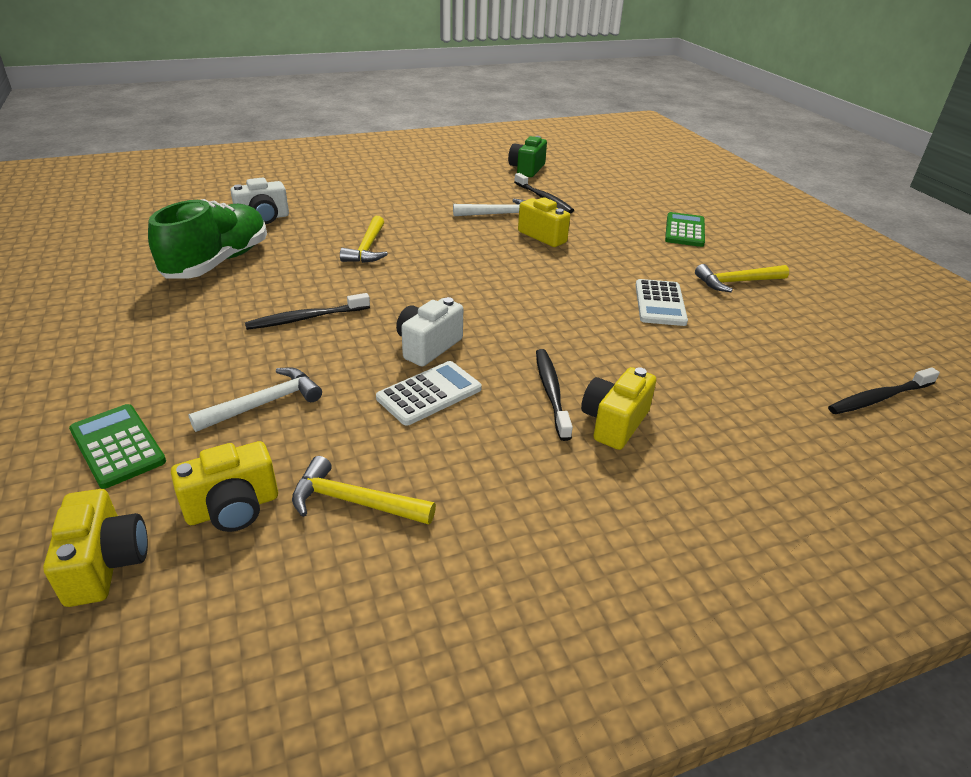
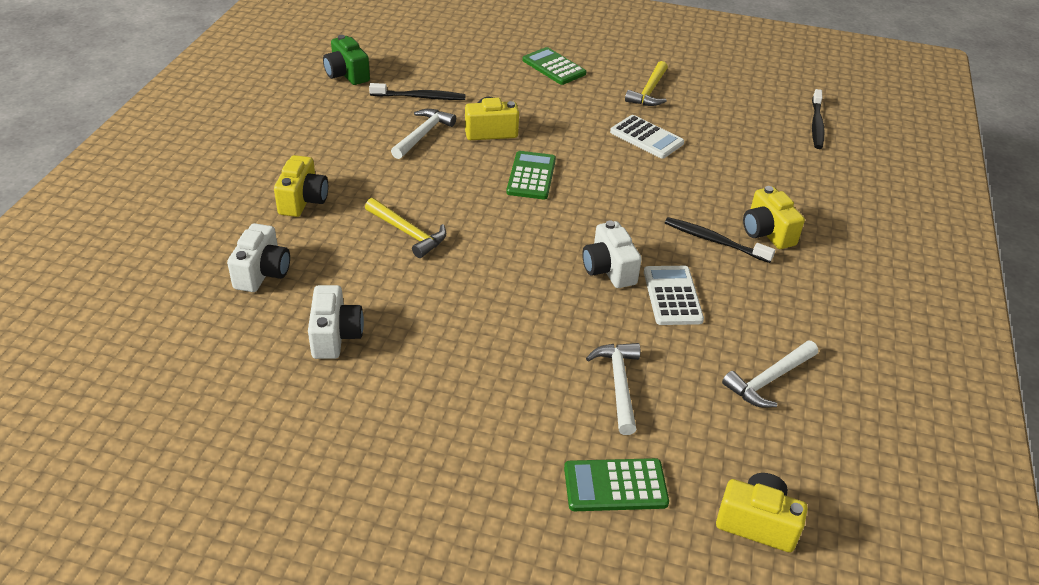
camera: 55 degrees left, 5 degrees up
green shoe [148,199,267,279] -> white camera [308,285,364,359]
yellow camera [171,441,278,532] -> yellow camera moved to [274,155,328,217]
black toothbrush [245,293,370,330] -> none
yellow hammer [292,456,436,525] -> white hammer [722,341,818,408]
none -> green calculator [506,151,556,199]

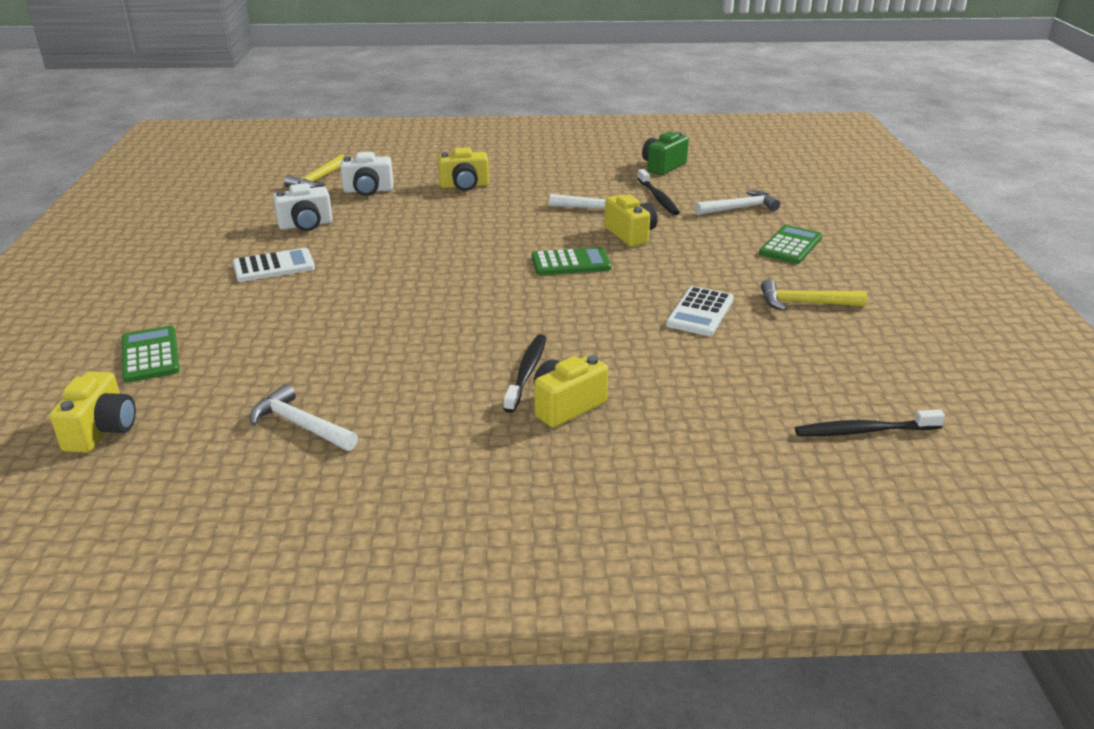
camera: 75 degrees right, 10 degrees down
yellow hammer [365,198,446,258] -> yellow hammer moved to [284,154,346,188]
white camera [582,220,642,288] -> none
white hammer [586,343,640,435] -> white hammer moved to [695,190,780,215]
white calculator [644,266,704,325] -> white calculator moved to [233,248,315,282]

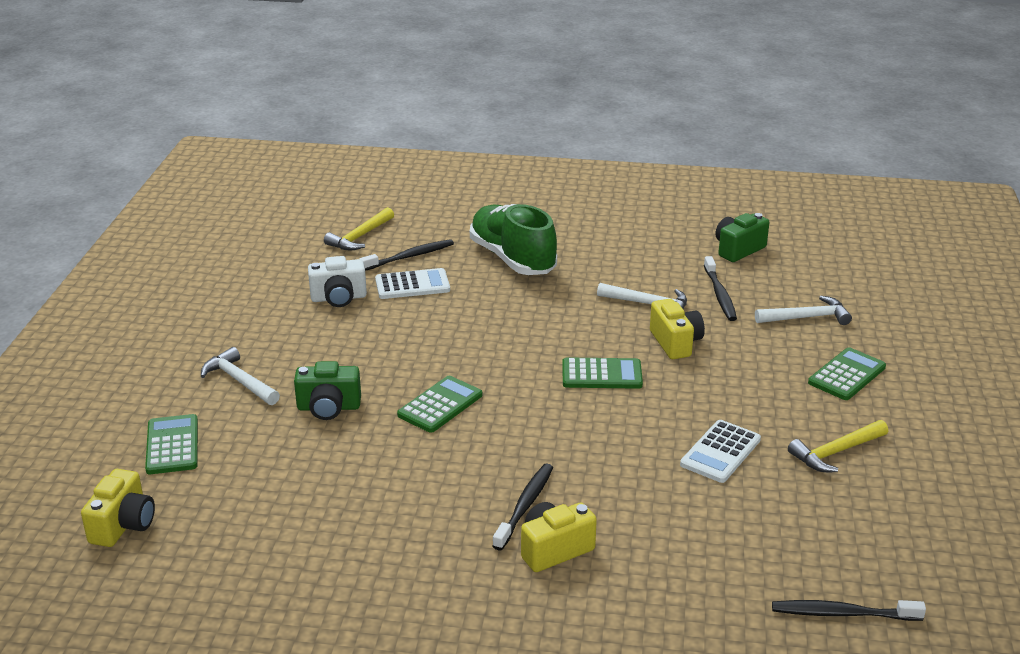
camera: 10 degrees right, 0 degrees up
white calculator [233,248,315,282] -> white calculator moved to [375,268,450,299]
white hammer [250,384,358,451] -> white hammer moved to [201,347,280,405]
white camera [340,152,393,196] -> black toothbrush [360,239,454,271]
yellow camera [438,147,489,191] -> green shoe [470,204,557,275]
yellow hammer [761,279,867,311] -> yellow hammer turned 45 degrees counterclockwise [788,420,888,472]
none -> green camera [294,361,361,420]
none -> green calculator [397,376,482,433]

